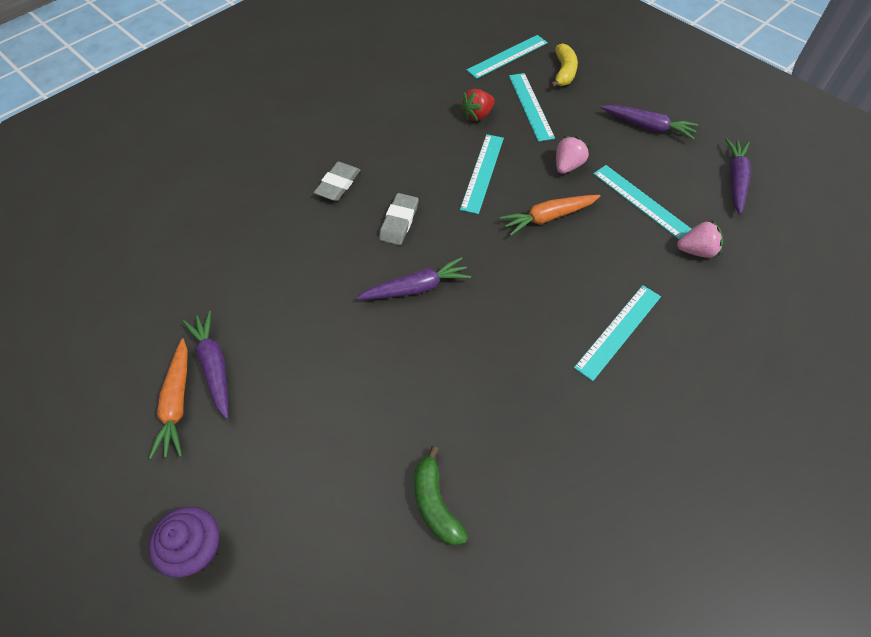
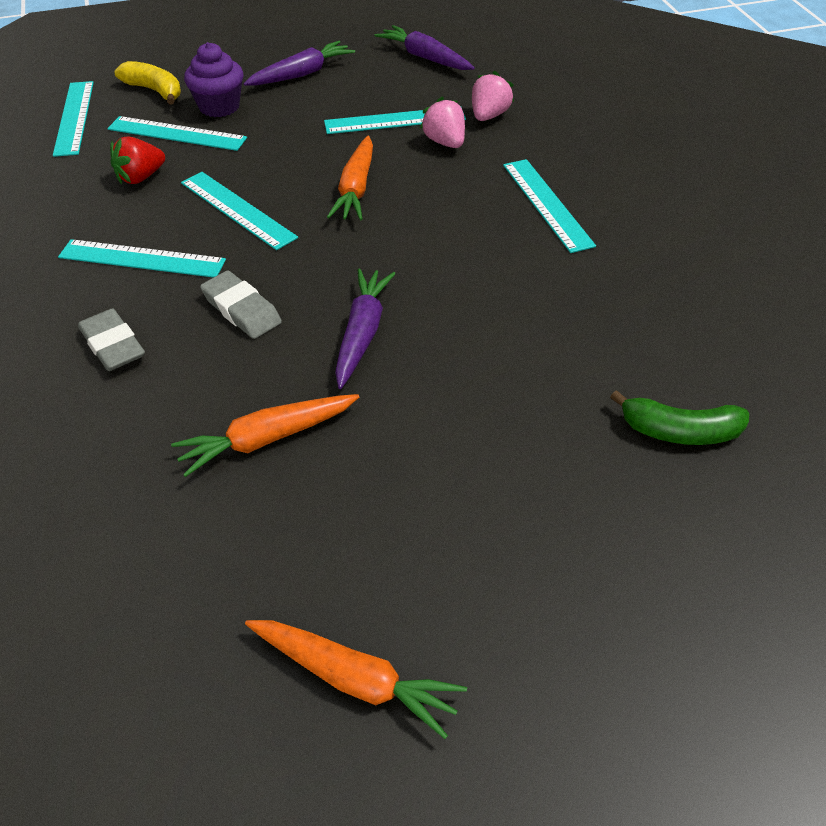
camera: 60 degrees left, 10 degrees down
purple cupcake [149,507,220,578] -> purple cupcake moved to [184,42,243,117]
purple carrot [183,311,228,419] -> none
red strawberry [460,89,495,121] -> red strawberry turned 60 degrees clockwise [110,136,165,184]
pink strawberry [556,136,590,174] -> pink strawberry moved to [420,97,465,148]
none -> turquoise ruler [58,239,226,278]
none -> orange carrot [171,394,359,477]

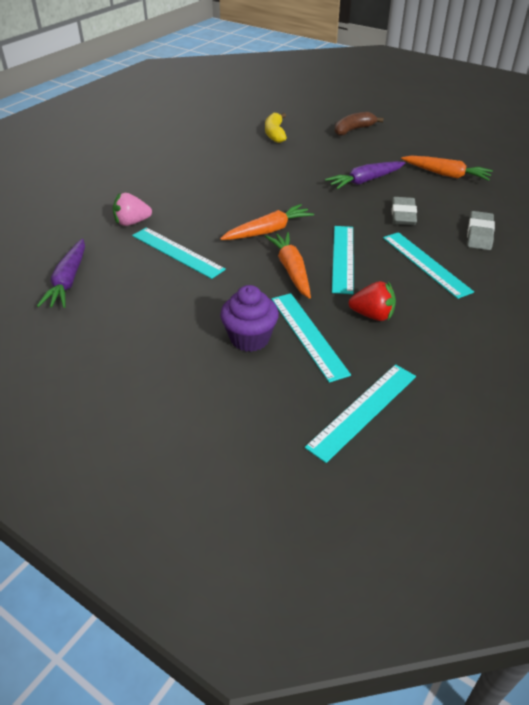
camera: 130 degrees left, 5 degrees down
yellow banana [114,61,181,105] -> yellow banana moved to [265,113,287,143]
purple carrot [243,41,355,86] -> none
orange carrot [245,620,467,739] -> orange carrot moved to [265,232,311,299]
pink strawberry [420,97,465,148] -> none
turquoise ruler [503,159,596,253] -> none
green banana [610,390,749,445] -> none
none -> brown banana [335,112,383,136]

